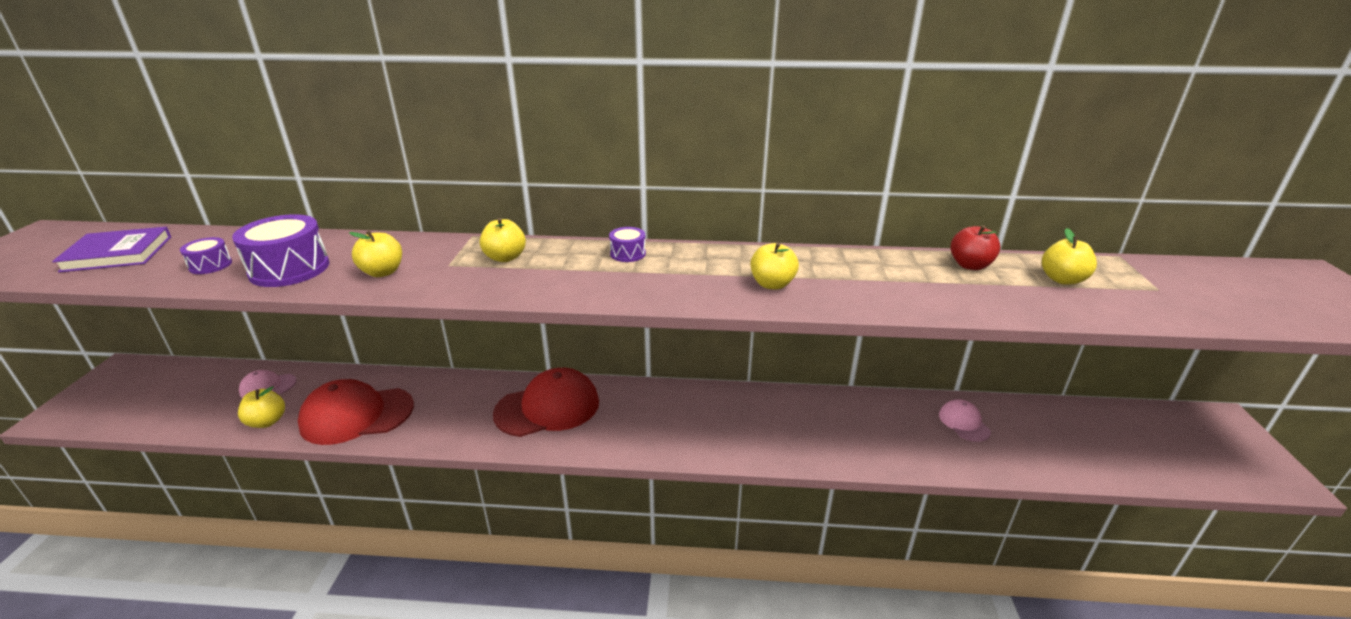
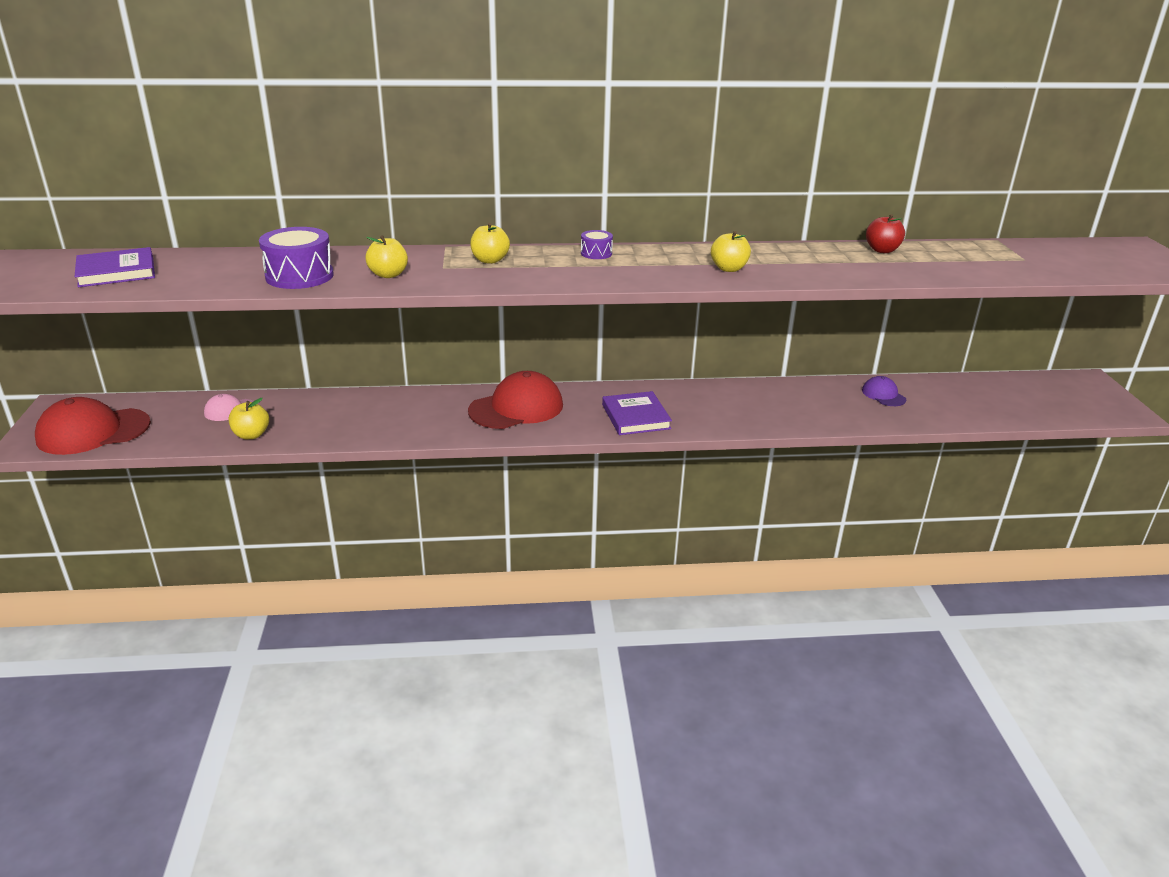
camera: 10 degrees left, 0 degrees up
purple drum [180,237,232,274] -> none
red cap [298,379,414,445] -> red cap moved to [35,397,151,455]
pink cap [939,399,991,442] -> purple cap [862,376,906,406]
yellow apple [1042,228,1097,285] -> none
none -> purple book [602,391,672,435]

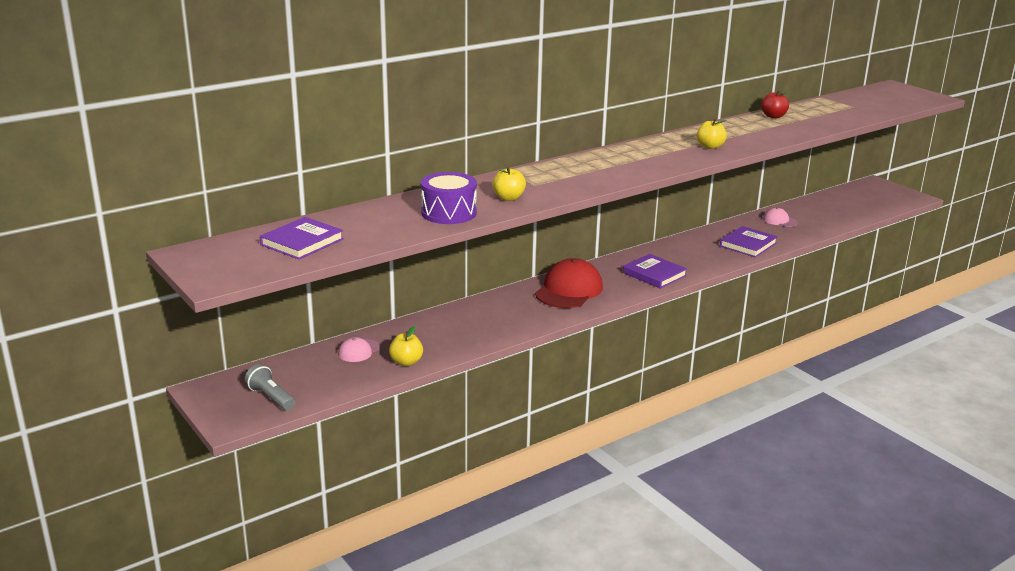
camera: 30 degrees left, 5 degrees down
red cap [35,397,151,455] -> grey flashlight [245,364,295,411]
yellow apple [470,223,510,264] -> none
purple drum [581,230,613,259] -> none
purple cap [862,376,906,406] -> pink cap [763,208,798,227]
none -> purple book [720,226,778,257]

